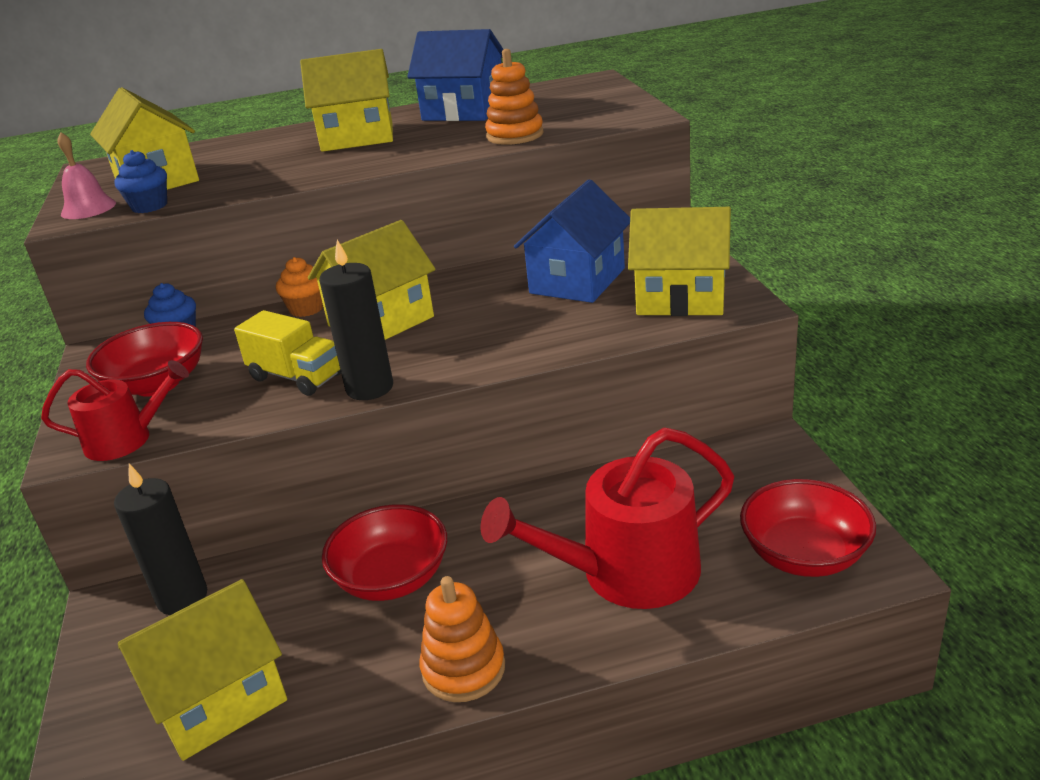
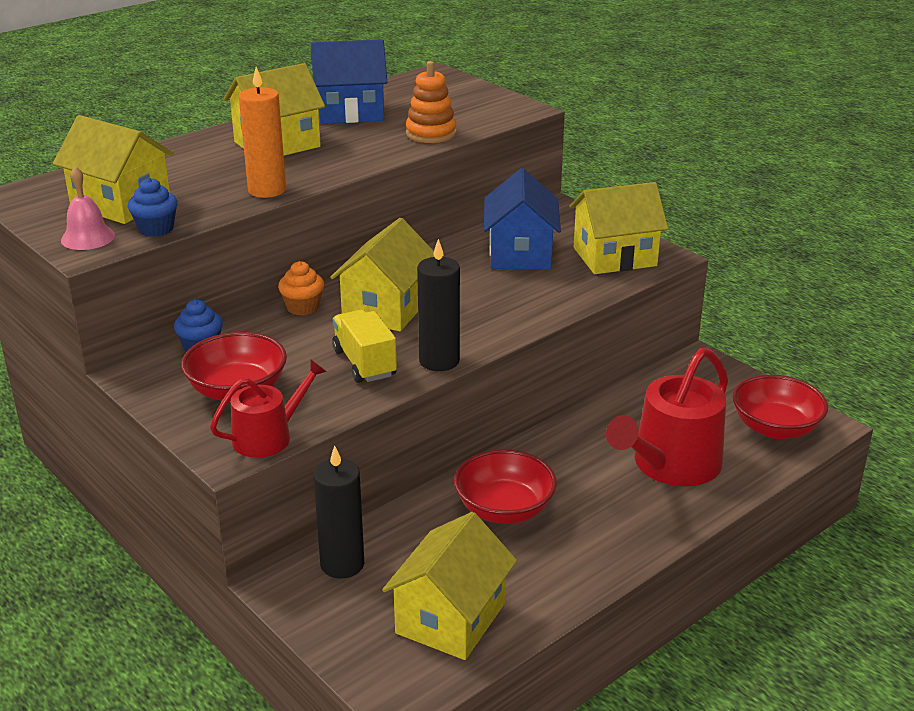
camera: 30 degrees left, 0 degrees up
yellow truck [234,310,341,396] -> yellow truck turned 120 degrees counterclockwise [332,310,397,383]
orange stacking toy [420,576,505,702] -> none
none -> orange candle [239,67,286,198]

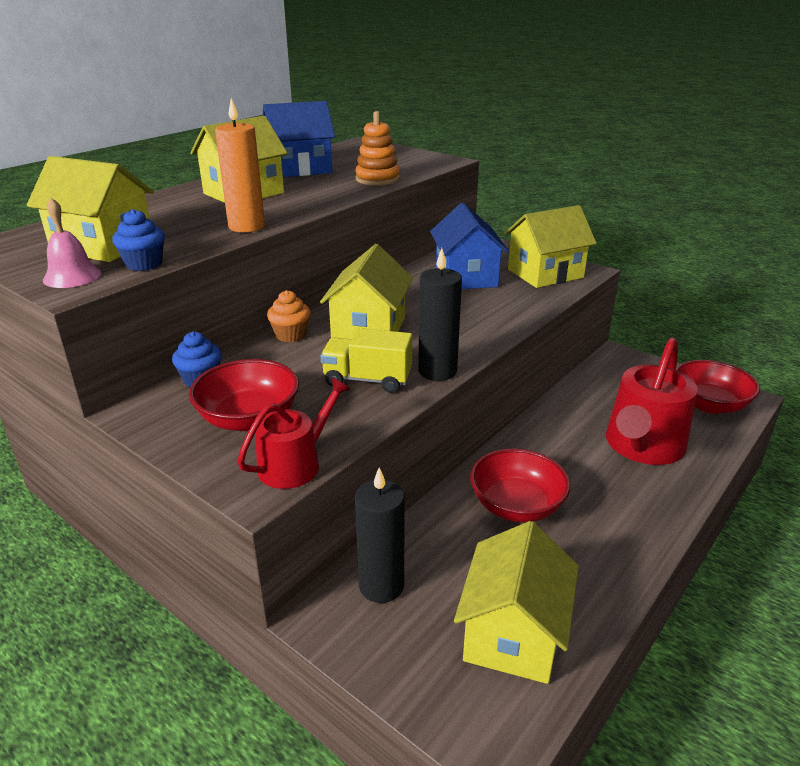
camera: 10 degrees left, 0 degrees up
yellow truck [332,310,397,383] -> yellow truck turned 45 degrees counterclockwise [320,328,412,393]

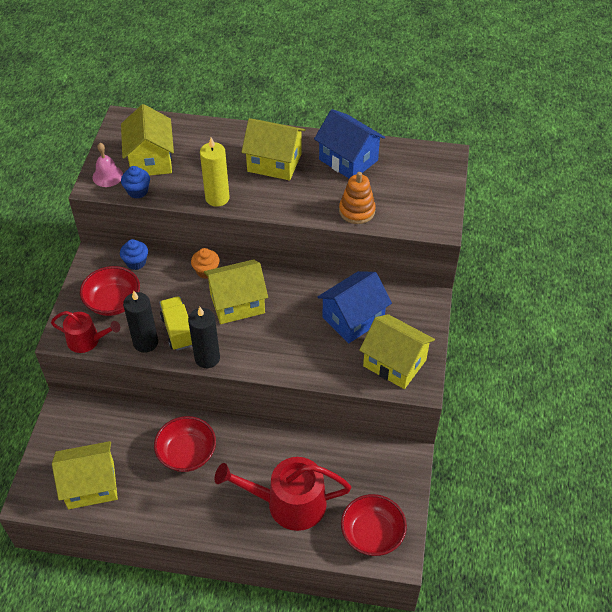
camera: 60 degrees right, 20 degrees up
orange candle [215,98,265,232] -> yellow candle [200,138,230,207]
black candle [355,467,405,603] -> black candle moved to [123,291,158,353]

